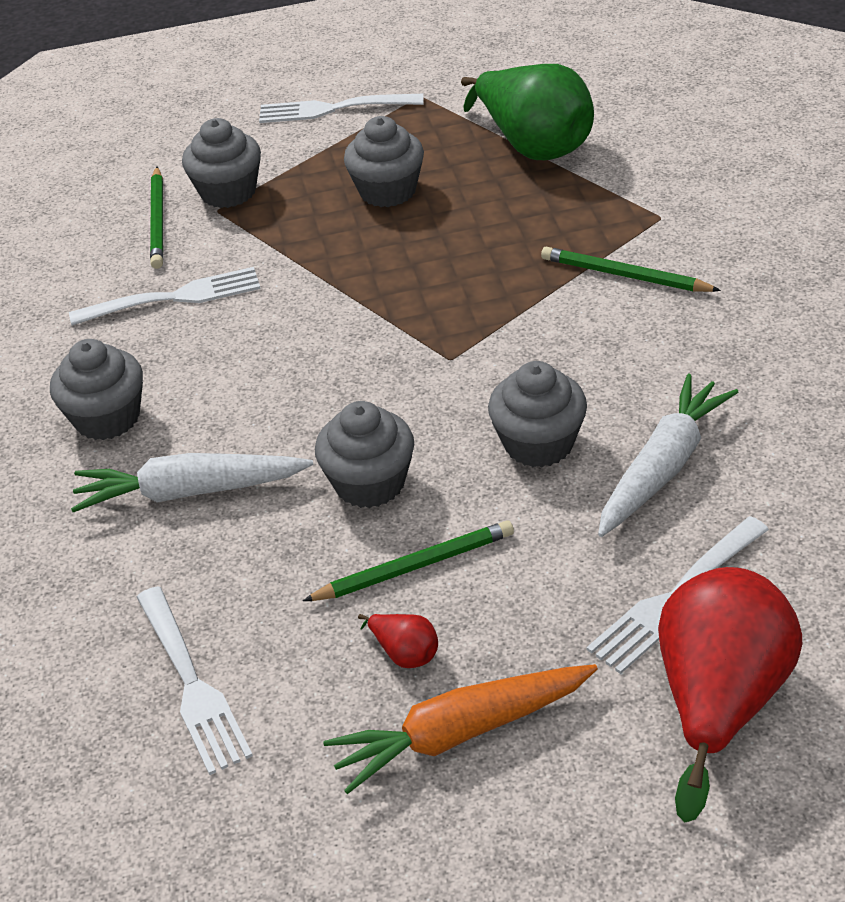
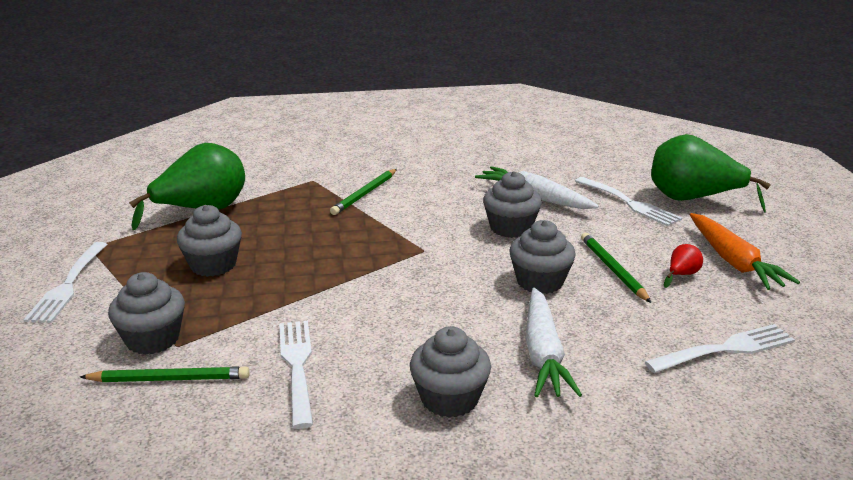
camera: 90 degrees left, 15 degrees down
red pear [658,567,802,822] -> green pear [651,134,771,213]

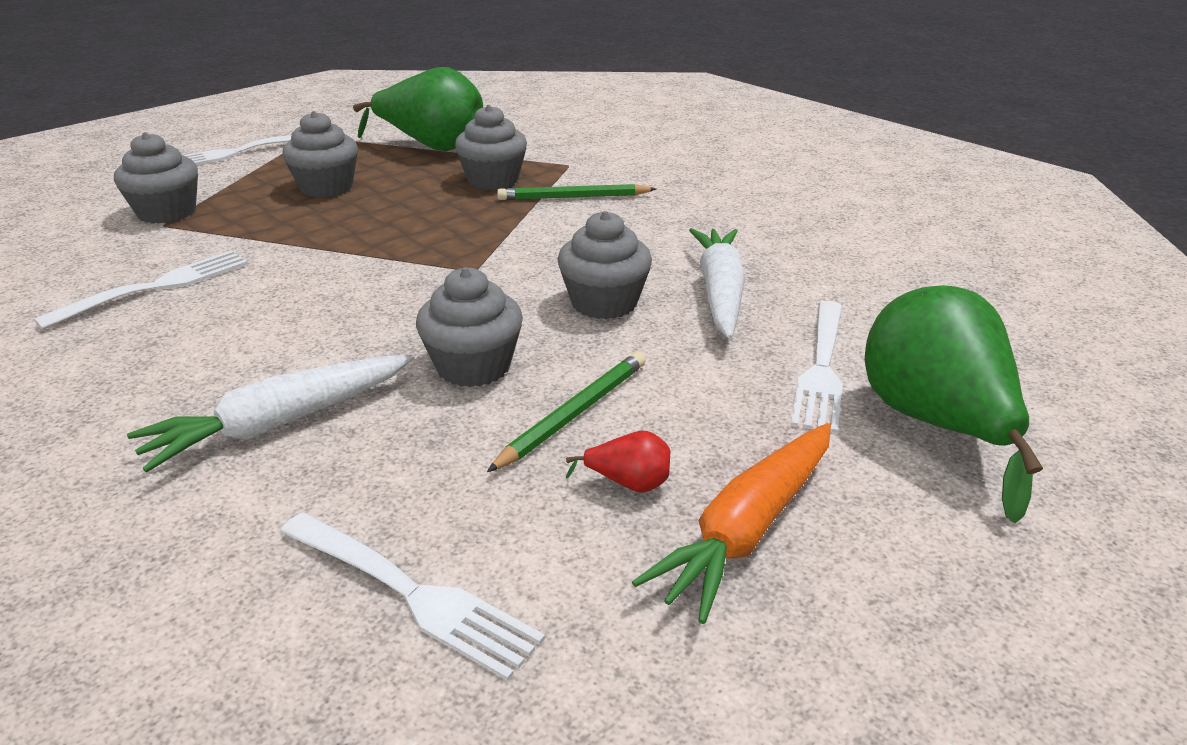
camera: 55 degrees right, 5 degrees up
green pencil [80,366,250,382] -> none
grey cupcake [410,326,491,418] -> grey cupcake moved to [455,105,527,190]

